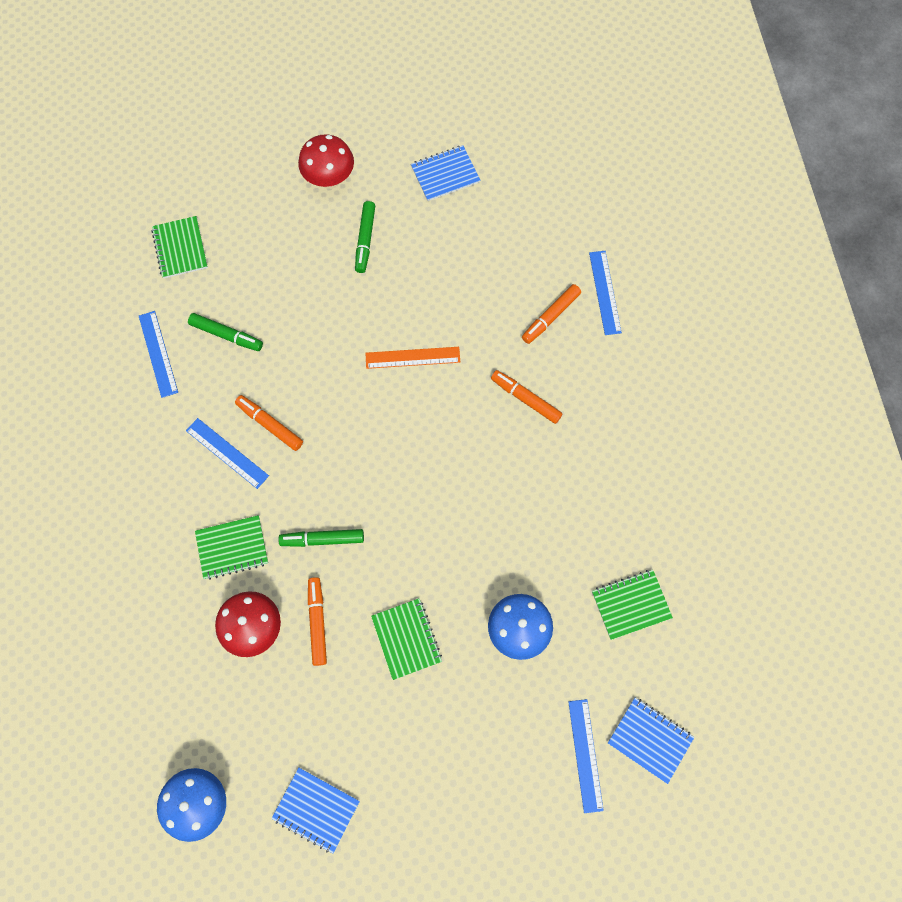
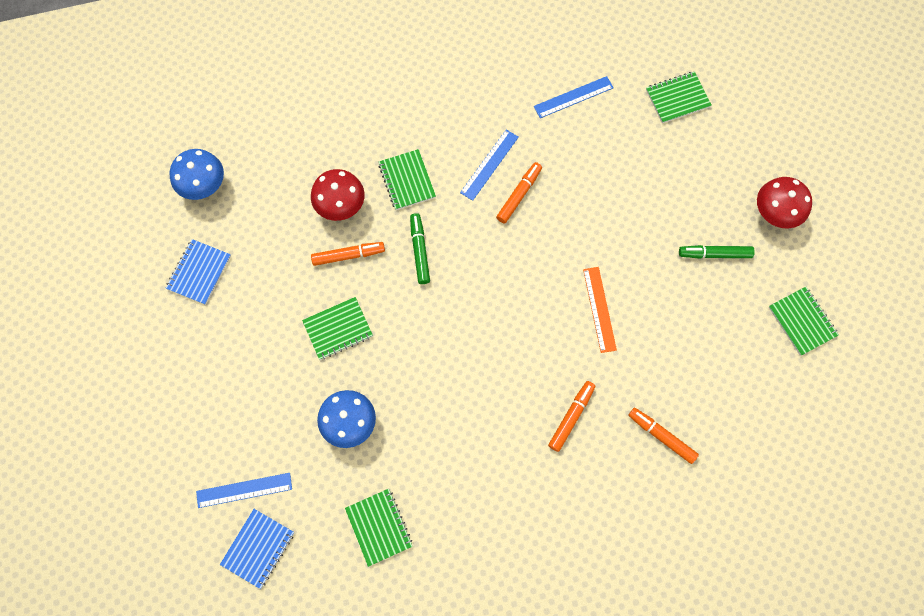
camera: 85 degrees right, 0 degrees up
green marker [188,313,263,351] -> none
blue notebook [411,145,480,201] -> green notebook [768,287,839,356]
blue ruler [589,251,622,335] -> none

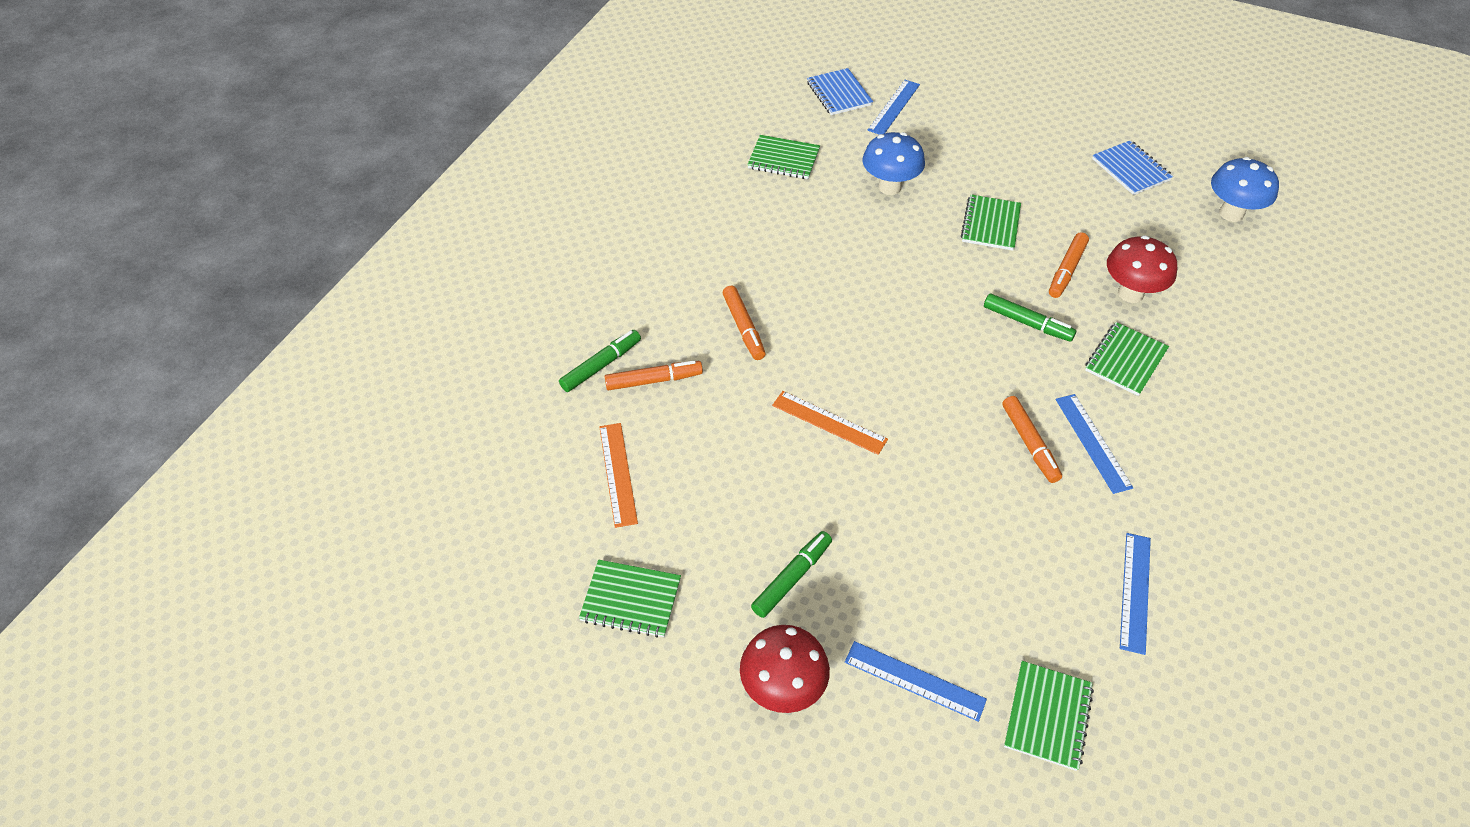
camera: 130 degrees right, 20 degrees down
green notebook [379,149,436,210] -> green notebook turned 75 degrees counterclockwise [1085,322,1169,396]
none -> green marker [559,330,641,392]
none -> orange ruler [599,423,638,528]
none -> blue ruler [845,641,987,722]

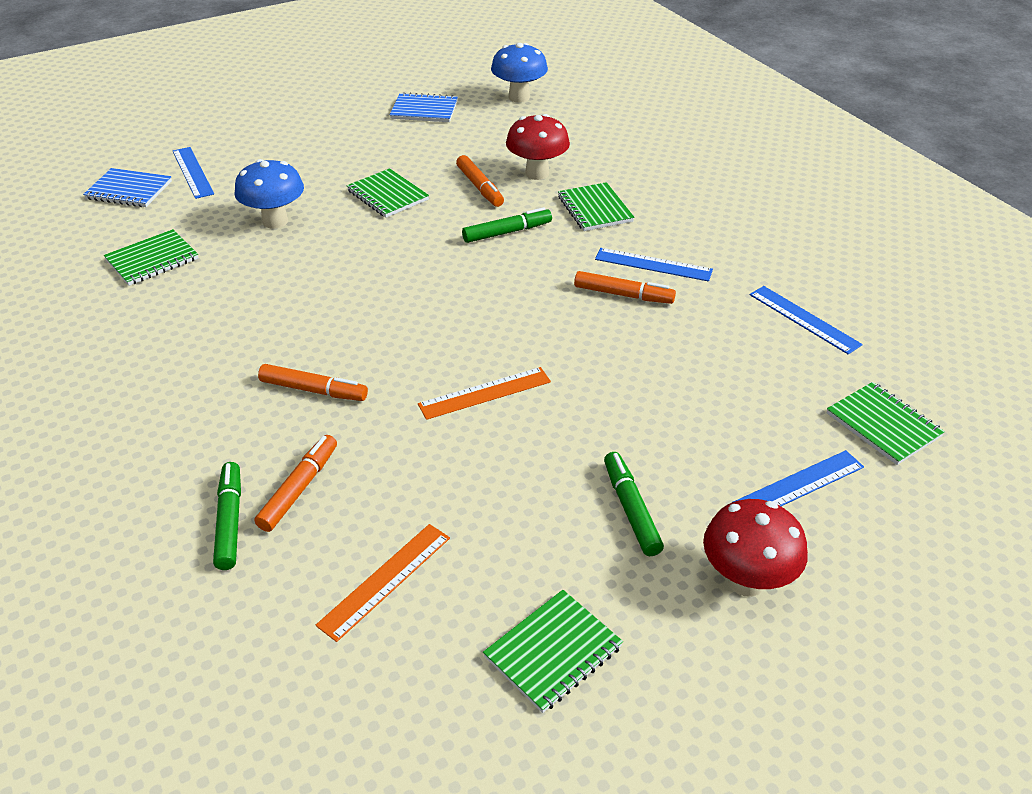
camera: 55 degrees left, 10 degrees down
orange ruler [599,423,638,528] -> orange ruler turned 75 degrees counterclockwise [316,524,450,642]

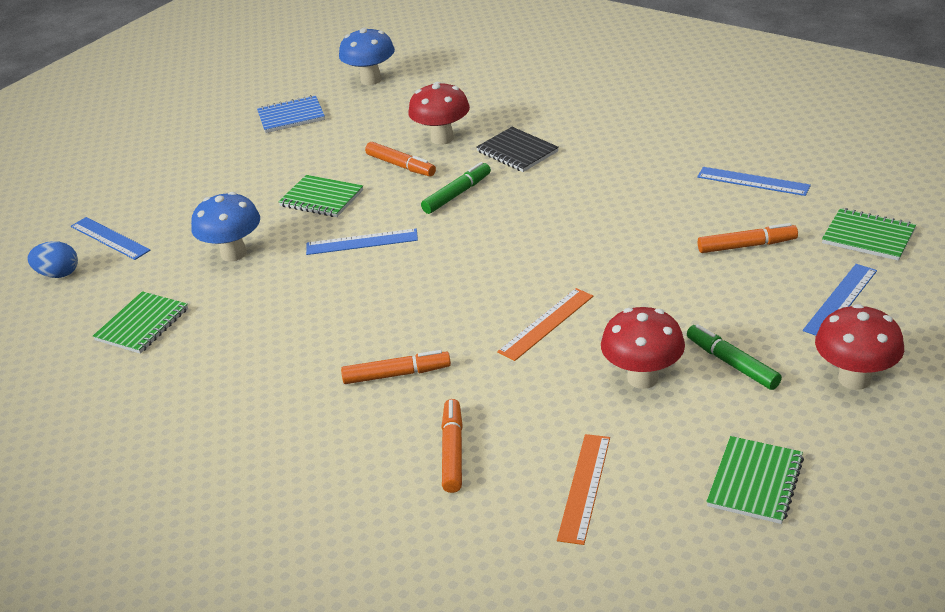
camera: 20 degrees left, 5 degrees down
blue notebook [83,168,172,207] -> blue egg [27,241,78,278]
green marker [213,462,241,570] -> none
green notebook [558,182,634,231] -> black notebook [476,127,559,172]
orange marker [574,271,676,304] -> orange marker moved to [698,223,798,253]
blue ruler [595,248,713,281] -> blue ruler moved to [306,228,418,255]
none -> red mushroom [601,307,685,389]

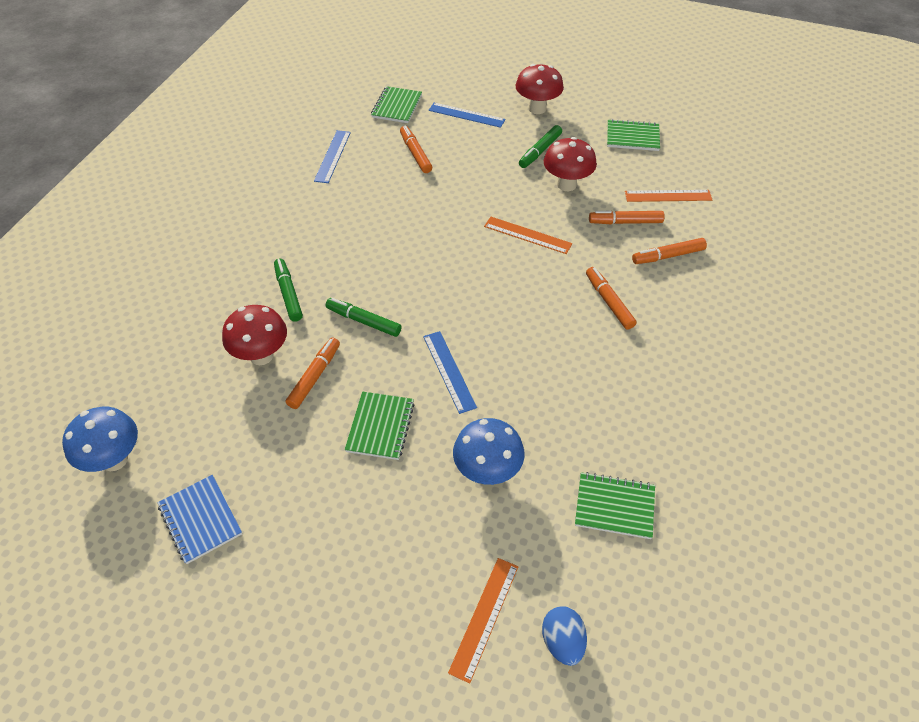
camera: 110 degrees left, 15 degrees up
blue ruler [71,217,150,260] -> orange ruler [448,558,518,683]
black notebook [476,127,559,172] -> green marker [274,259,303,322]
none -> orange marker [589,211,665,224]

